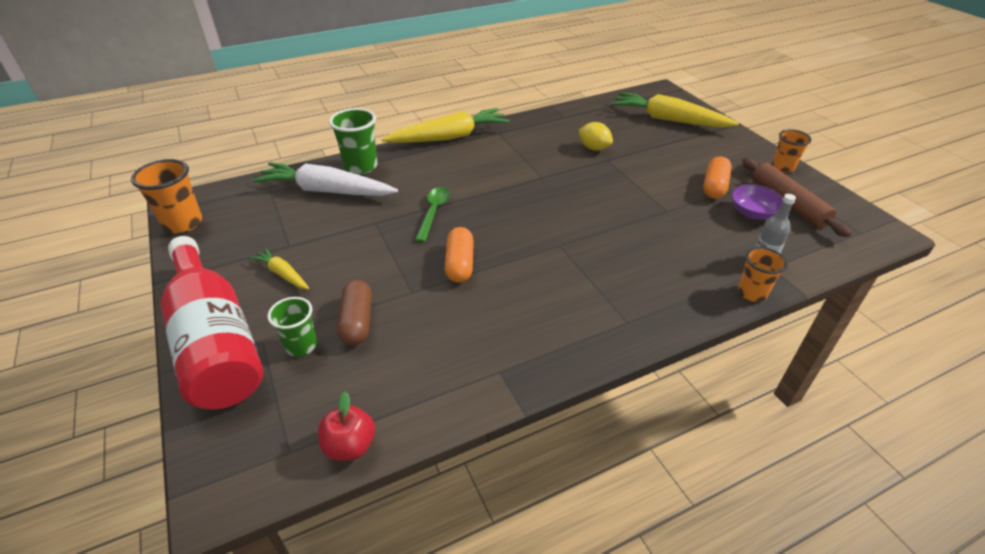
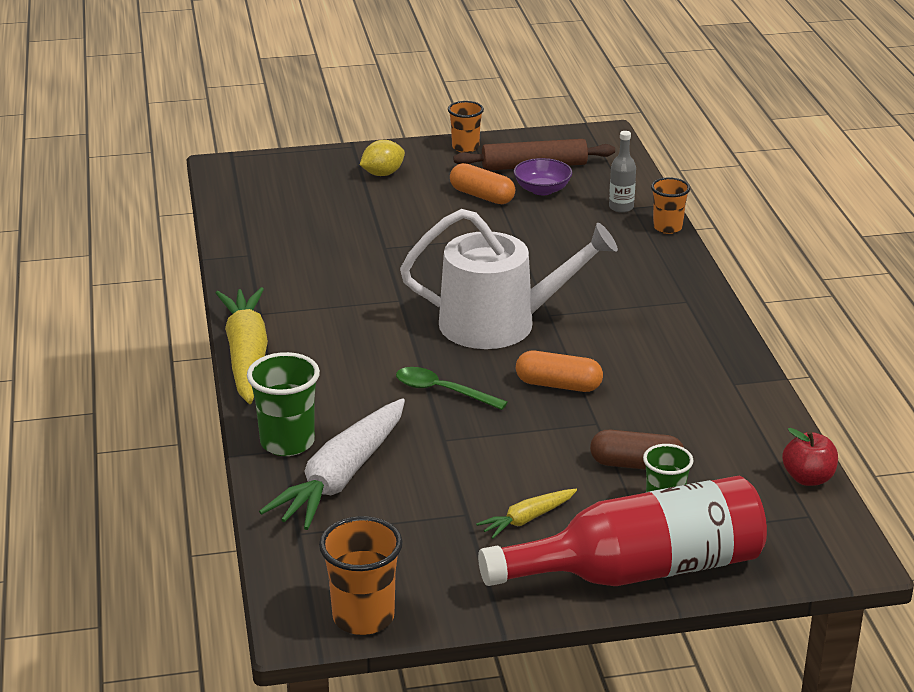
camera: 75 degrees left, 10 degrees down
yellow lemon [579,122,613,150] -> yellow lemon moved to [360,140,405,176]
yellow carrot [611,92,739,128] -> none
none -> white watering can [400,209,618,349]

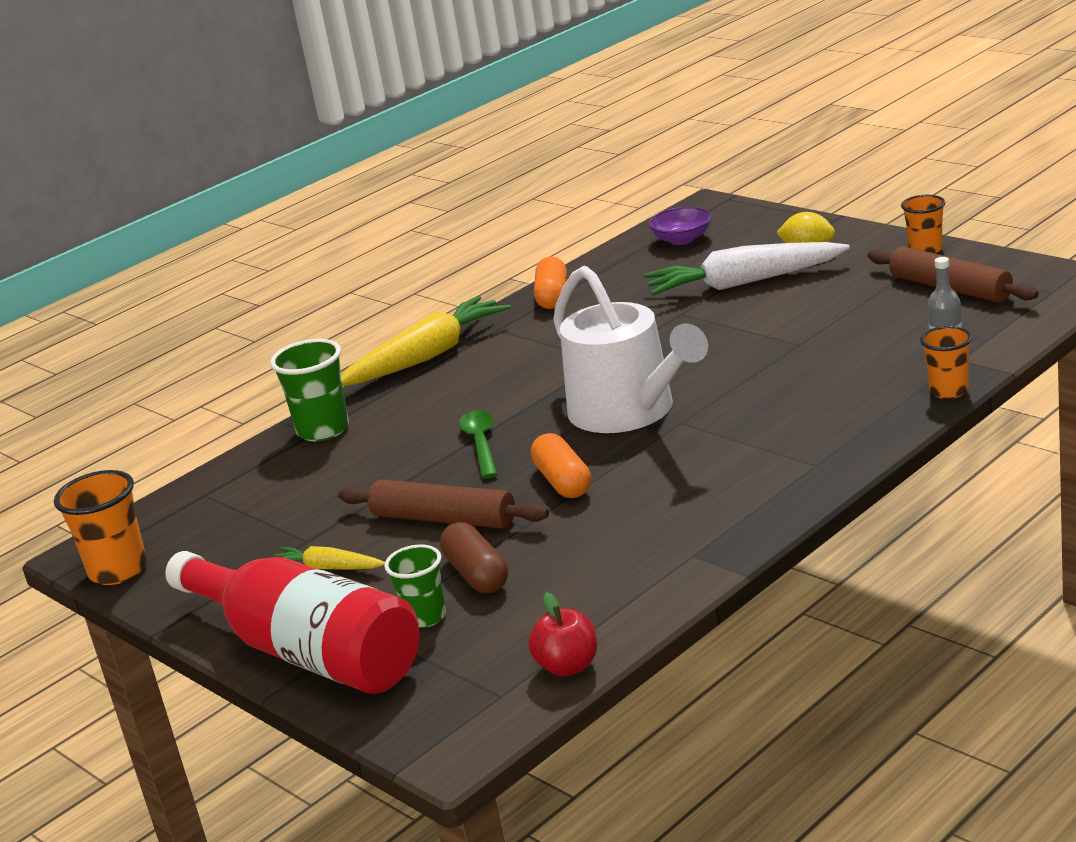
camera: 60 degrees right, 5 degrees down
white carrot [259,398,405,530] -> white carrot moved to [644,242,850,295]
orange capsule [450,163,515,204] -> orange capsule moved to [534,257,567,309]
purple bowl [514,158,572,195] -> purple bowl moved to [648,207,711,245]
none -> brown rolling pin [338,479,549,529]

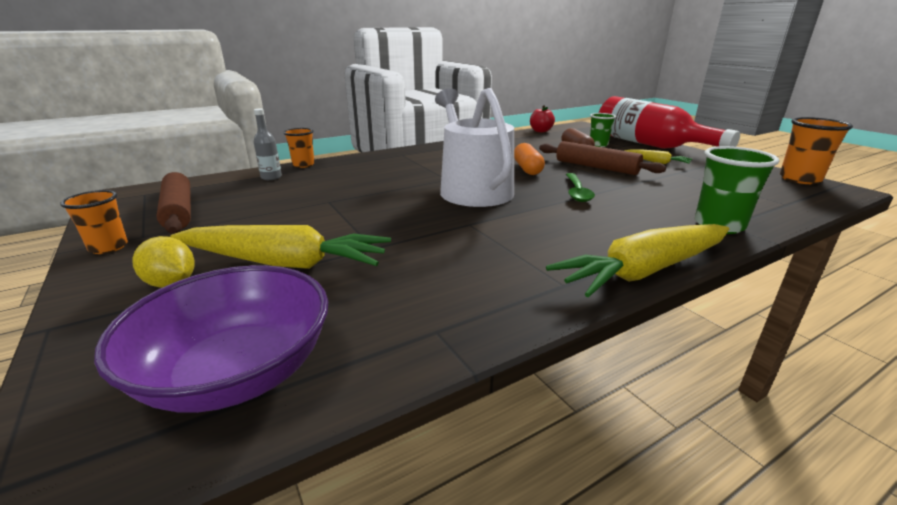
camera: 170 degrees left, 0 degrees up
orange capsule [534,257,567,309] -> none
white carrot [644,242,850,295] -> yellow carrot [170,225,391,269]
purple bowl [648,207,711,245] -> purple bowl [94,265,328,413], size x1.82

